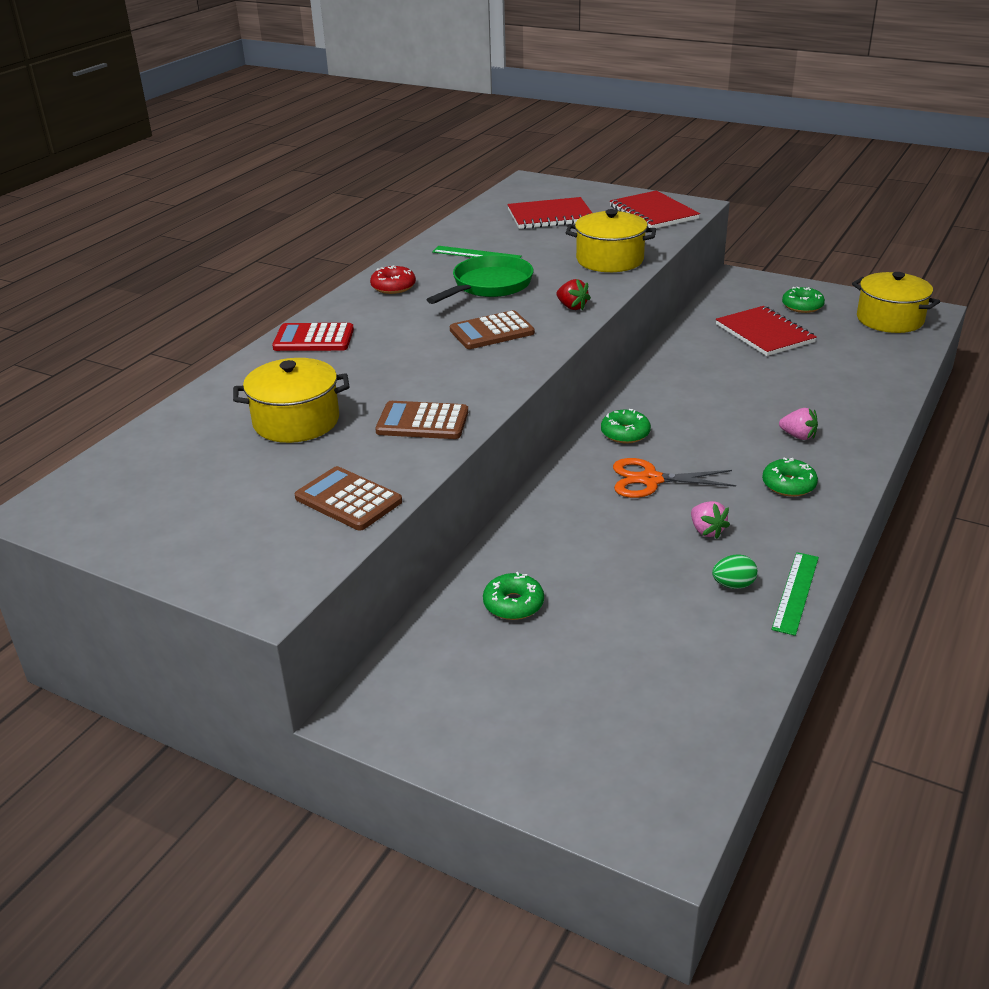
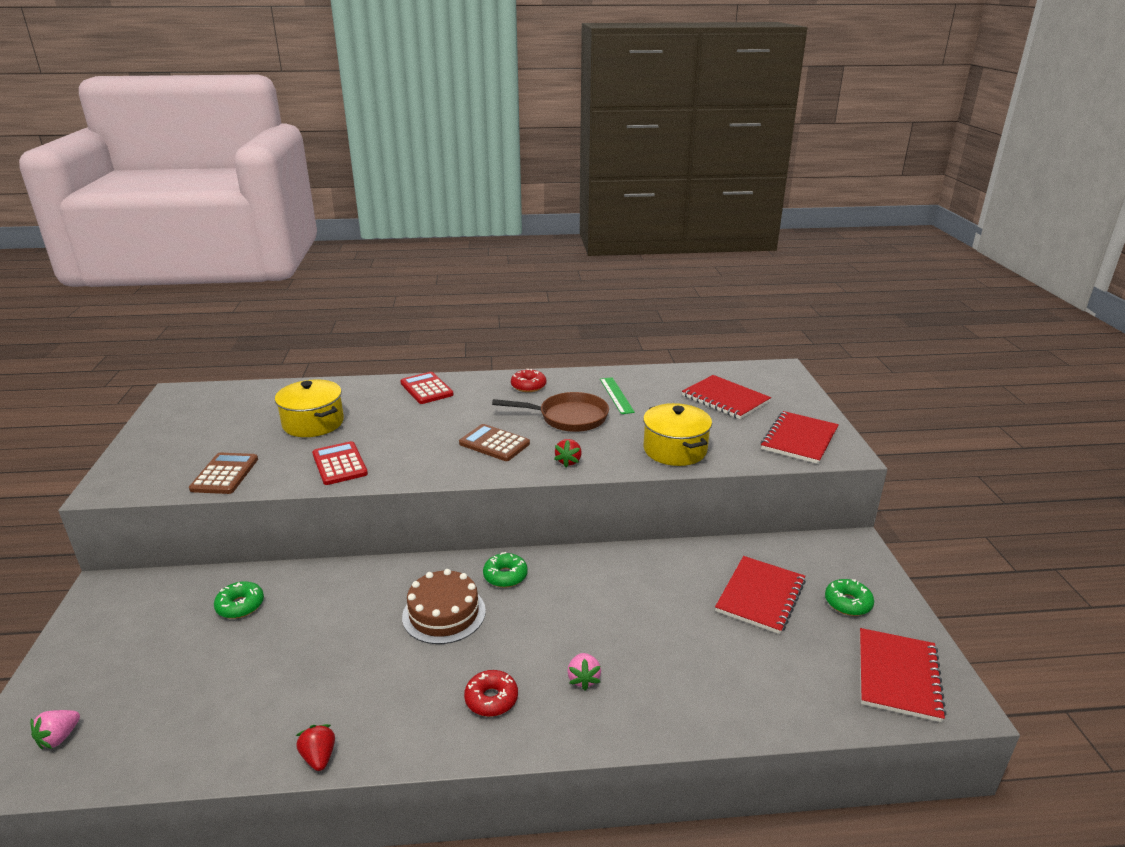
camera: 55 degrees right, 5 degrees down
brown calculator [375,401,468,439] -> red calculator [312,441,368,485]
green pan [427,255,533,304] -> brown pan [492,392,609,432]
orange scissors [613,458,736,498] -> brown cake [402,569,486,644]
pink strawberry [691,501,730,539] -> pink strawberry moved to [30,710,80,750]
green egg [712,554,757,589] -> none
green donut [762,457,818,497] -> red donut [464,670,518,717]
green ruler [772,552,819,636] -> red strawberry [296,724,335,771]
yellow pot [852,272,940,333] -> red notebook [860,628,947,722]

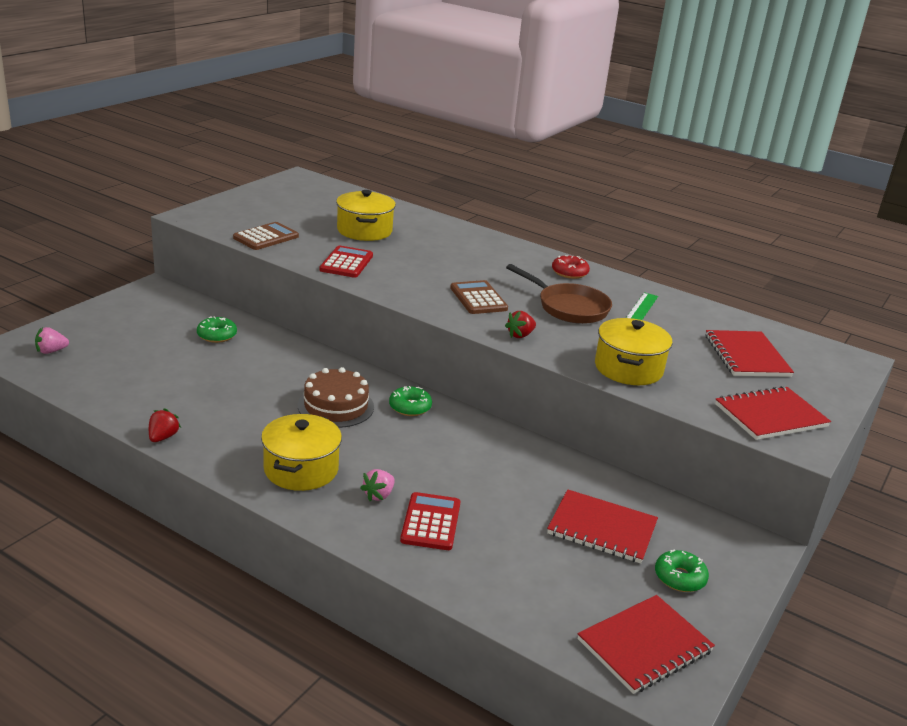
camera: 35 degrees right, 0 degrees up
red calculator [400,372,453,404] -> red calculator moved to [400,492,461,550]
red donut [464,670,518,717] -> yellow pot [261,414,342,491]
red notebook [715,556,806,634] -> red notebook turned 45 degrees clockwise [547,489,658,563]

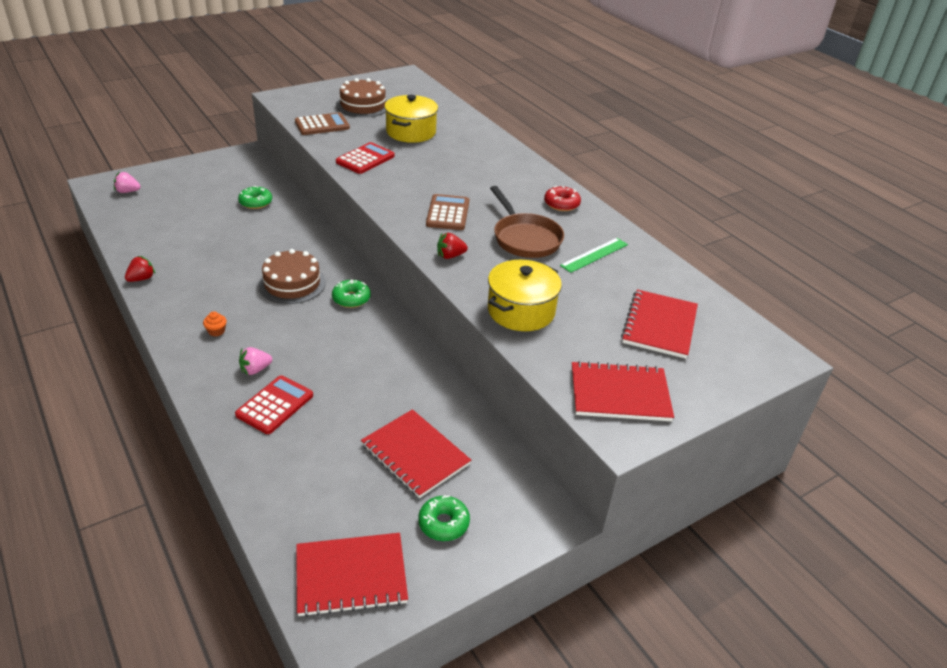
camera: 25 degrees right, 10 degrees up
yellow pot [261,414,342,491] -> orange cupcake [203,311,227,336]
none -> brown cake [336,78,387,117]

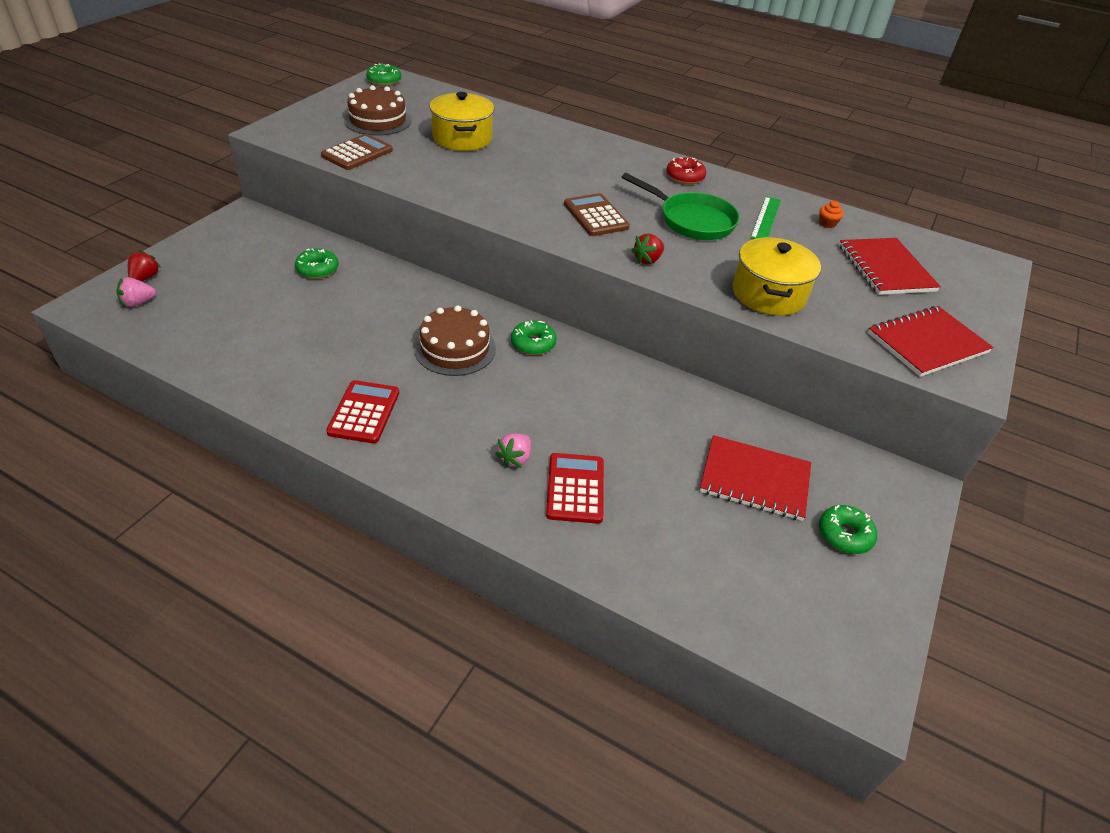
camera: 30 degrees left, 5 degrees up
red strawberry [125,256,155,282] -> red strawberry moved to [128,250,161,281]
orange cupcake [203,311,227,336] -> orange cupcake moved to [819,201,844,228]
red notebook [296,533,408,617] -> none
red calculator [336,142,395,174] -> red calculator moved to [326,380,399,443]
brown pan [490,186,564,258] -> green pan [622,173,740,240]
none -> green donut [366,64,401,86]

